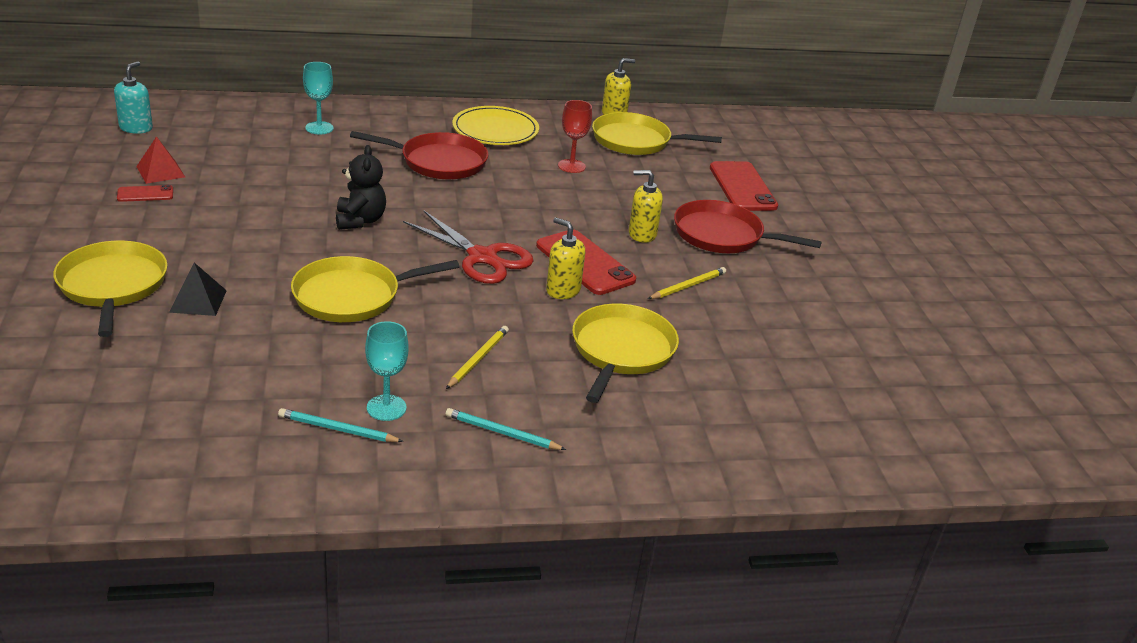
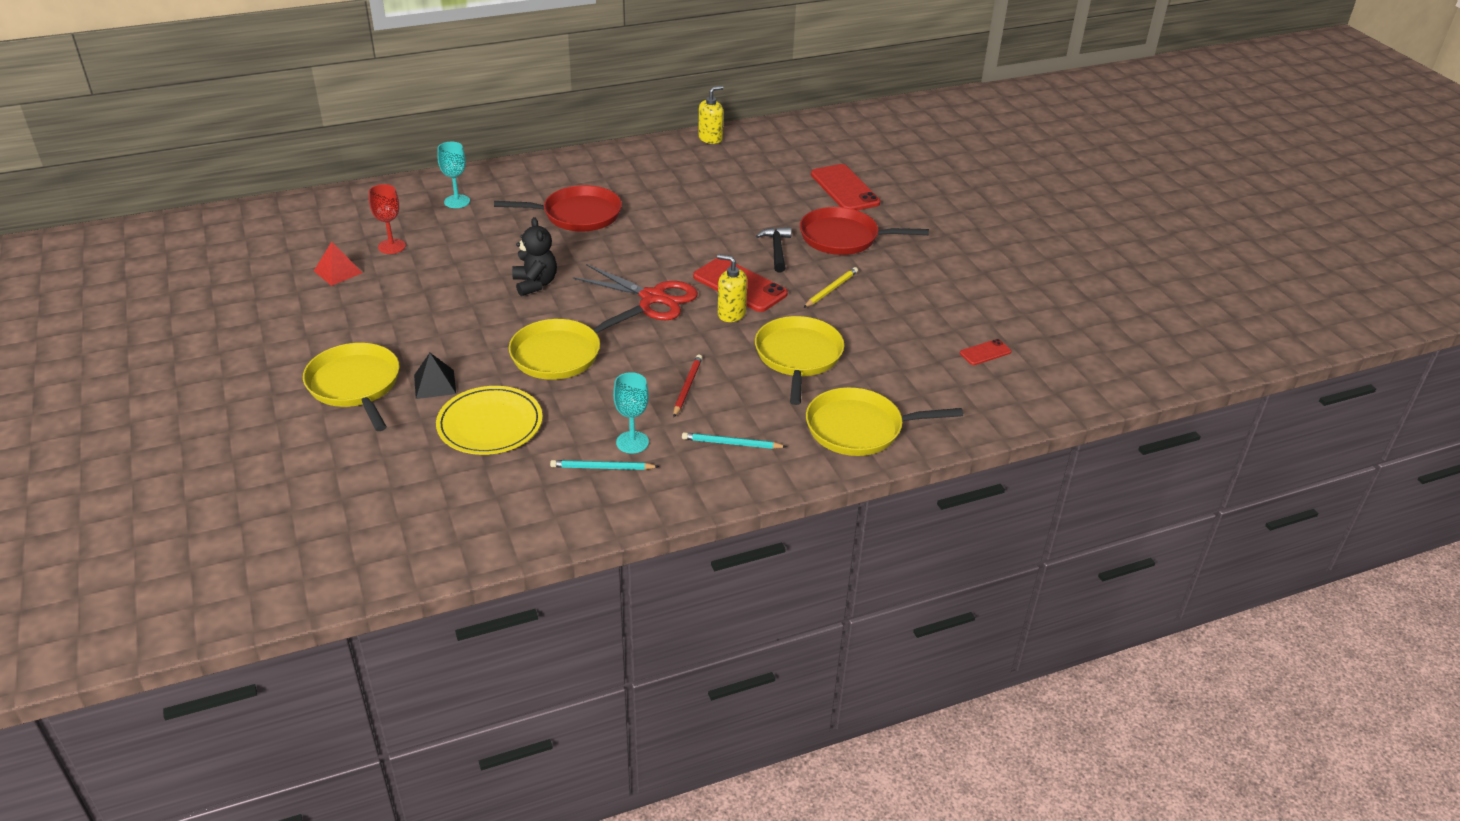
camera: 10 degrees left, 5 degrees up
turquoise soap dispenser [114,61,153,134] -> none
red phone [117,185,173,202] -> red phone moved to [960,339,1011,365]
yellow pencil [446,326,509,389] -> red pencil [673,355,702,417]
yellow plate [452,106,539,145] -> yellow plate moved to [436,386,543,455]
red goblet [558,100,592,173] -> red goblet moved to [369,184,406,254]
yellow pan [592,112,722,155] -> yellow pan moved to [806,387,963,456]
yellow soap dispenser [629,170,663,243] -> black hammer [756,227,791,272]

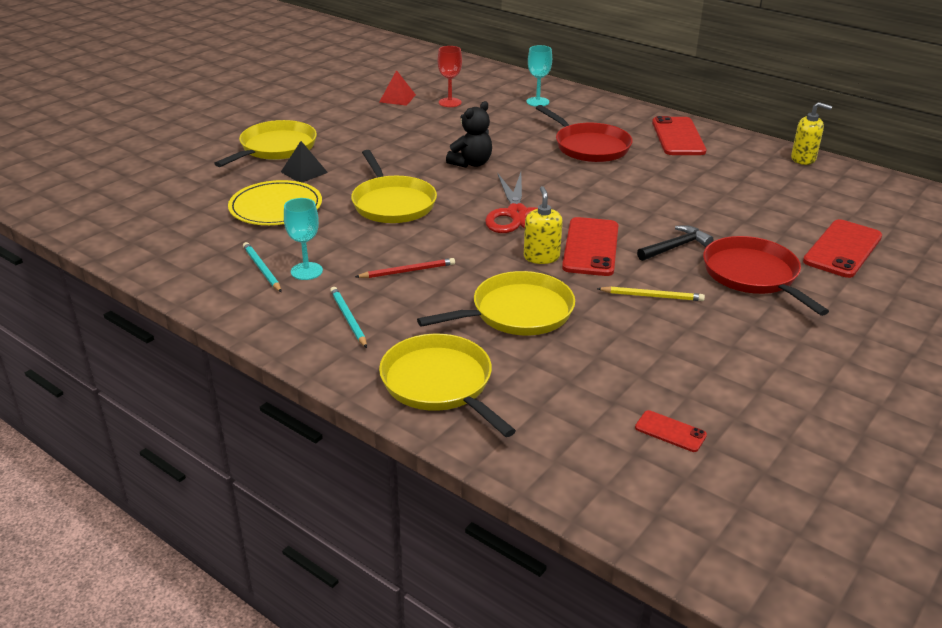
camera: 60 degrees right, 5 degrees down
yellow pan [509,305,643,380] -> yellow pan turned 135 degrees counterclockwise [351,150,437,223]
none -> red phone [652,116,706,155]

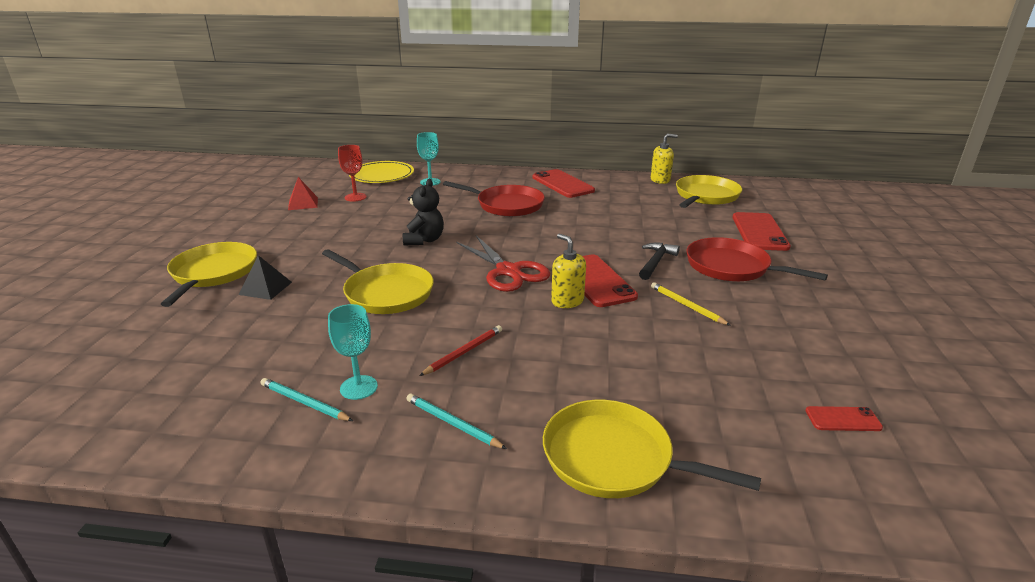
camera: 30 degrees left, 5 degrees down
yellow plate [228,180,322,225] -> yellow plate moved to [349,161,414,183]
yellow pan [417,271,575,335] -> yellow pan moved to [676,175,742,208]
yellow pencil [597,286,705,301] -> yellow pencil turned 105 degrees counterclockwise [651,282,731,326]

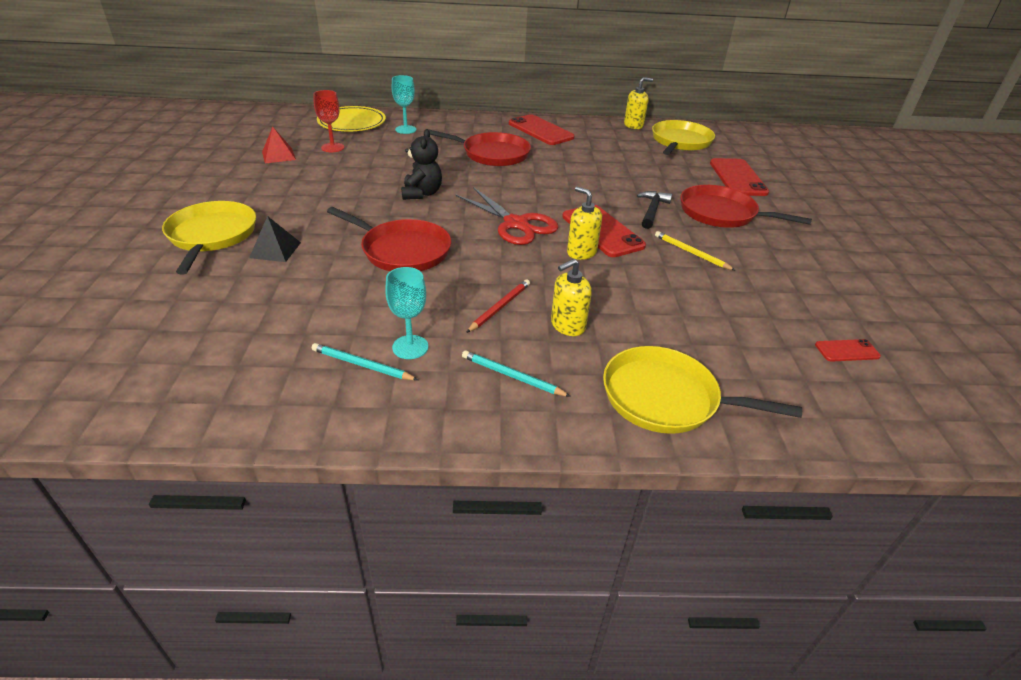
camera: 10 degrees left, 10 degrees up
yellow pan [322,249,434,314] -> red pan [327,207,451,271]
none -> yellow soap dispenser [551,259,592,336]

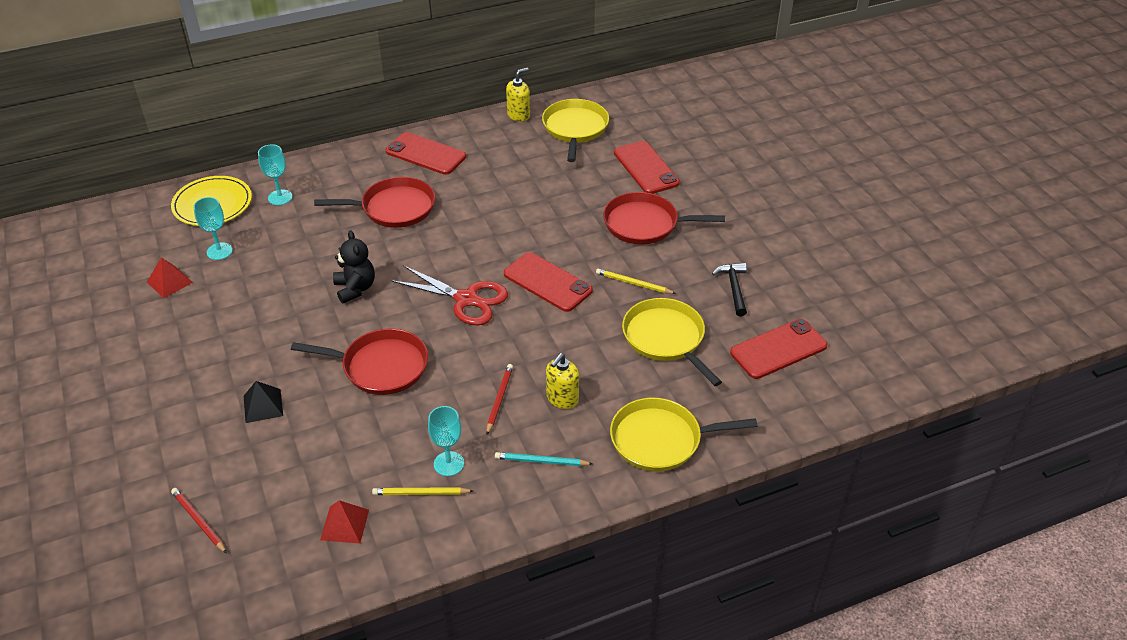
camera: 20 degrees left, 5 degrees up
yellow pan [162,201,256,274] -> yellow pan moved to [622,298,722,386]
turquoise pencil [312,343,418,380] -> yellow pencil [372,487,473,495]
red goblet [313,90,344,152] -> turquoise goblet [194,197,233,260]
yellow soap dispenser [567,187,602,260] -> none
black hammer [637,191,672,229] -> black hammer moved to [712,263,747,316]
red phone [815,339,881,362] -> red phone [730,319,828,379], size x2.00
none -> red pencil [171,488,227,553]
none -> red pyramid [320,500,369,543]

